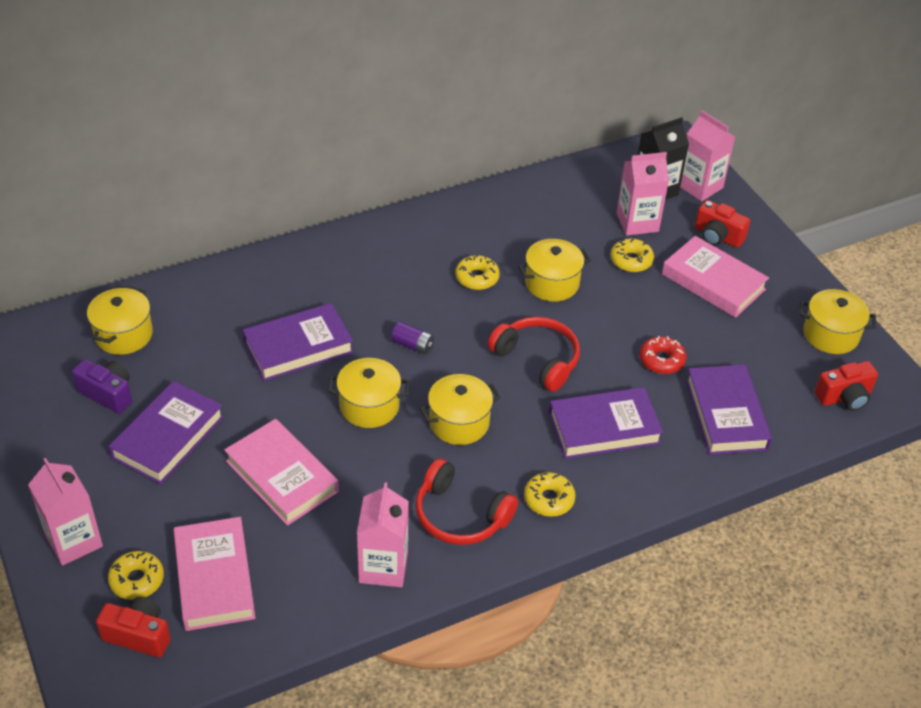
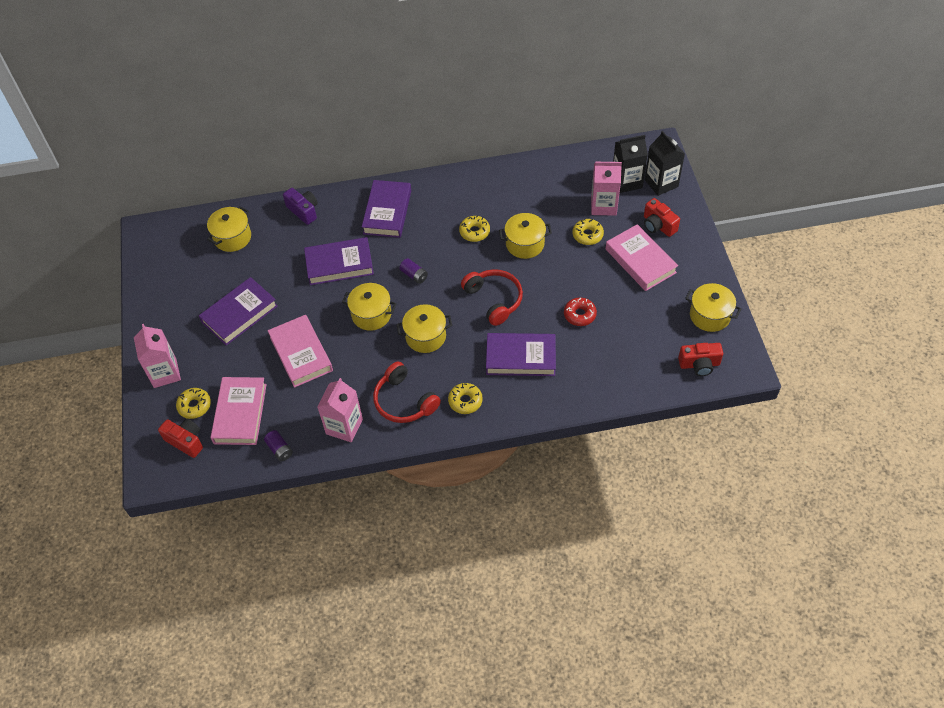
camera: 20 degrees right, 10 degrees up
purple camera [72,359,132,414] -> purple camera moved to [283,188,318,225]
pink carton [680,111,735,202] -> black carton [645,131,685,196]
purple book [686,365,772,455] -> purple book moved to [362,180,411,238]
none -> purple battery [264,430,293,461]

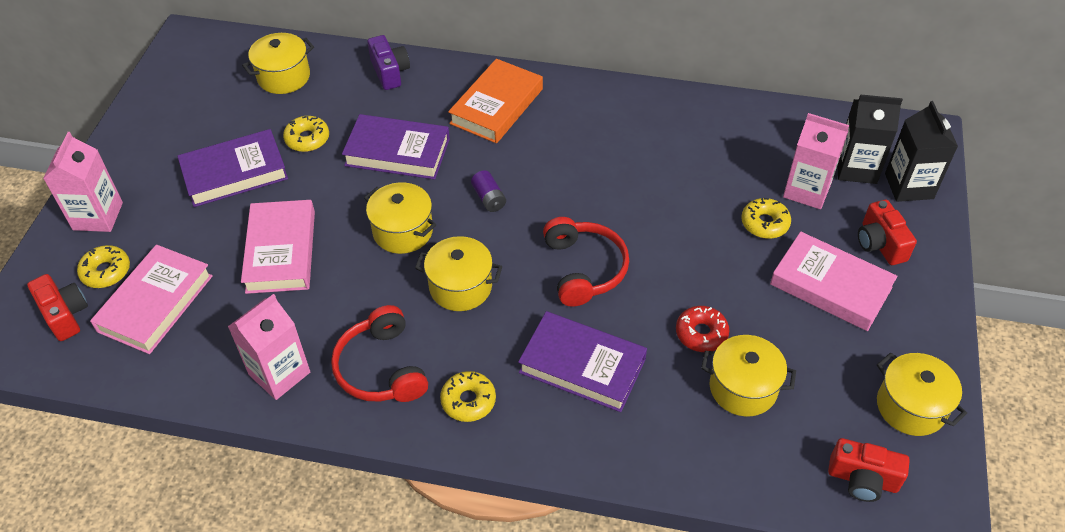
camera: 20 degrees right, 5 degrees down
purple battery [264,430,293,461] -> none
purple book [362,180,411,238] -> orange book [448,59,543,144]
yellow donut [459,216,490,242] -> yellow donut moved to [283,116,329,152]
yellow pot [499,213,552,259] -> yellow pot moved to [701,335,796,417]
pink book [606,224,678,291] -> pink book turned 45 degrees counterclockwise [770,232,897,331]

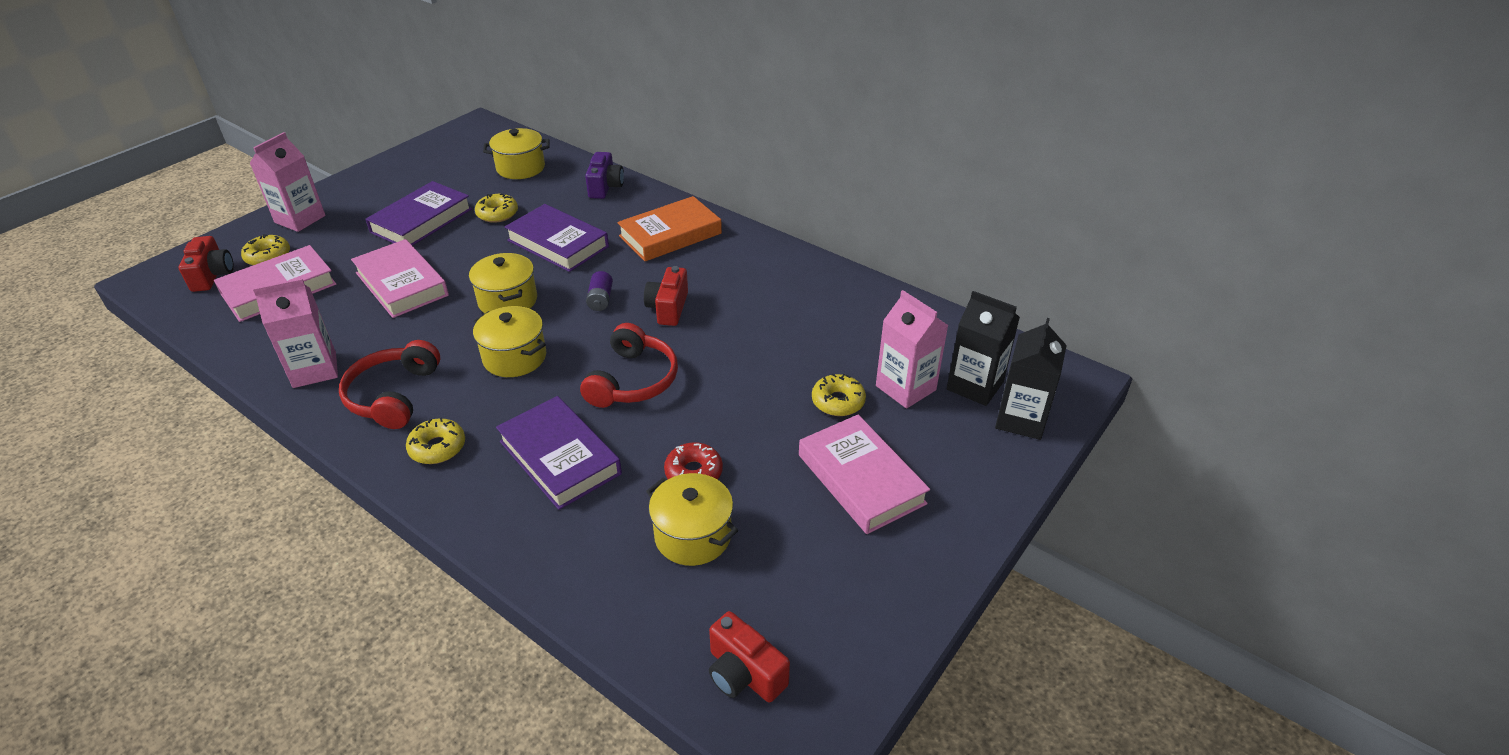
camera: 25 degrees right, 10 degrees down
purple book [177,129,288,207] -> purple book turned 60 degrees counterclockwise [365,181,472,246]
pink book [241,200,315,294] -> pink book turned 60 degrees counterclockwise [351,239,449,318]
red camera [858,200,917,265] -> red camera moved to [644,266,688,326]
yellow pot [877,353,967,436] -> none

